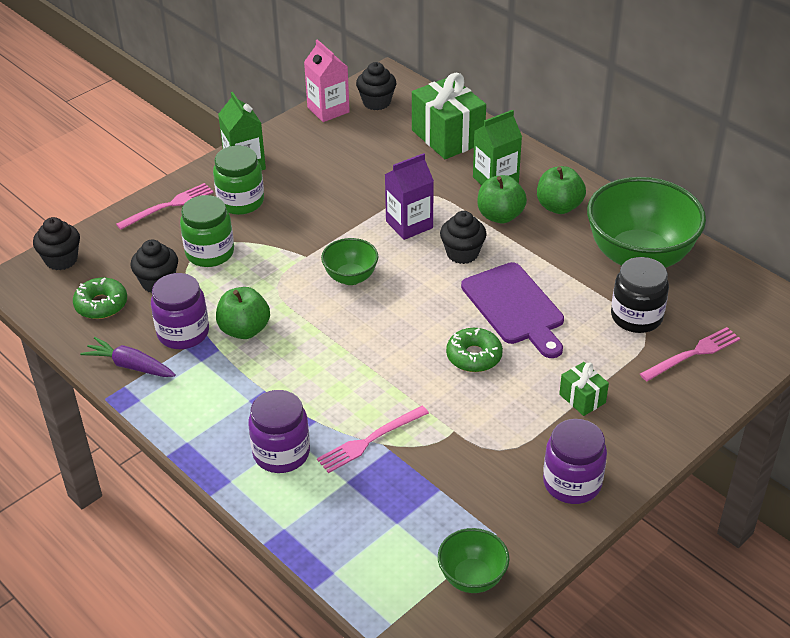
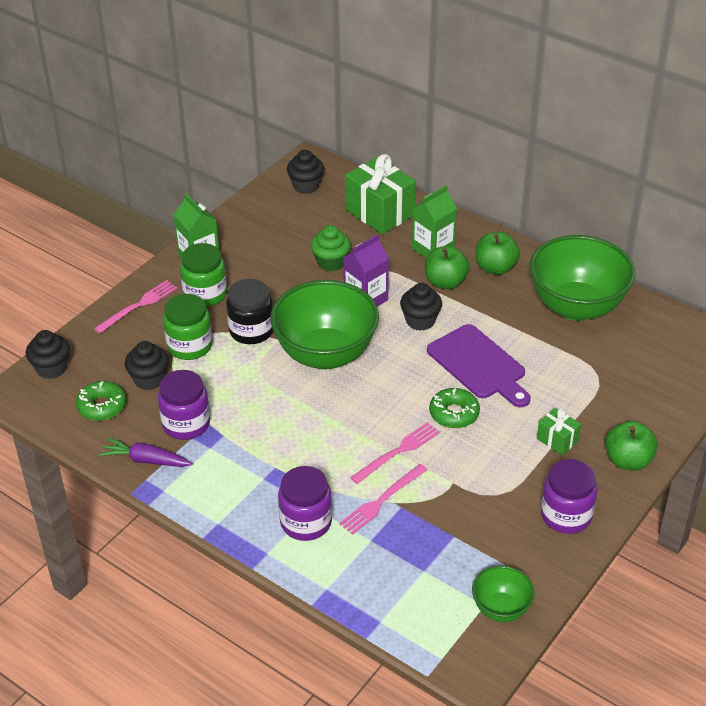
camera: 10 degrees left, 0 degrees up
green apple [216,287,270,339] -> green apple moved to [605,421,658,471]
pink carton [304,39,350,122] -> none
green bowl [321,238,378,285] -> green bowl [270,280,379,369], size x2.05
black jar [611,257,669,333] -> black jar moved to [226,279,273,344]
pink fork [640,327,740,381] -> pink fork moved to [350,422,440,484]
none -> green cupcake [311,225,351,271]

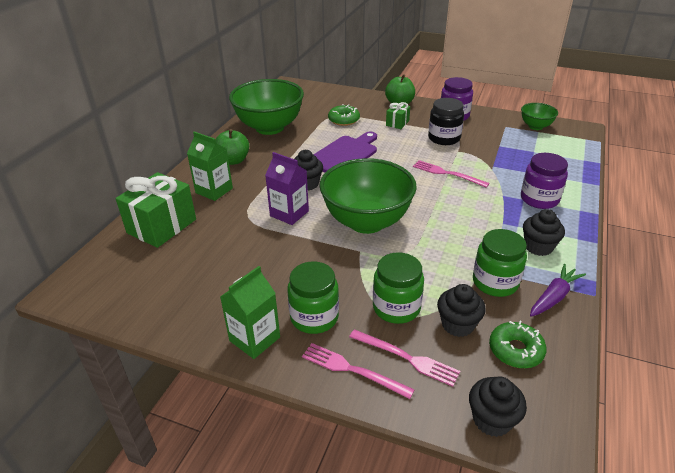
camera: 105 degrees left, 5 degrees down
purple carrot [98,437,192,467] -> purple carrot turned 135 degrees counterclockwise [530,264,586,317]
purple jar [158,370,210,440] -> green jar [473,229,527,297]
black jar [226,279,273,344] -> black jar moved to [428,98,464,145]
black cupcake [287,150,324,194] -> black cupcake moved to [523,209,565,256]
green cupcake [311,225,351,271] -> none
pink fork [339,464,428,535] -> pink fork moved to [349,329,460,387]
green apple [425,246,469,289] -> none
green donut [429,388,480,428] -> green donut moved to [328,104,360,126]

